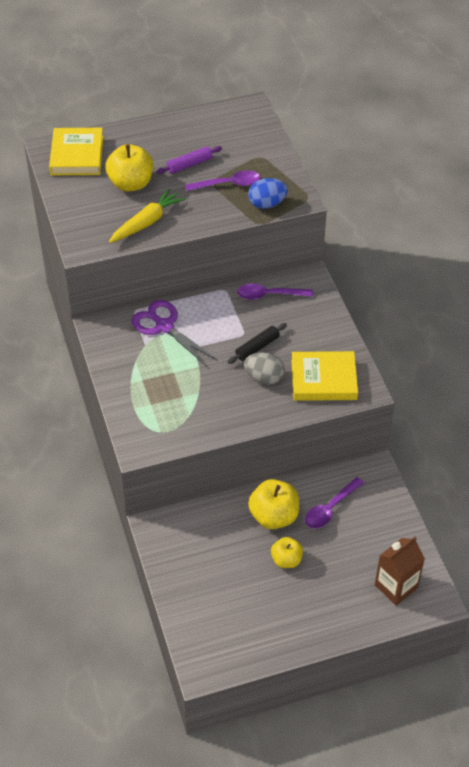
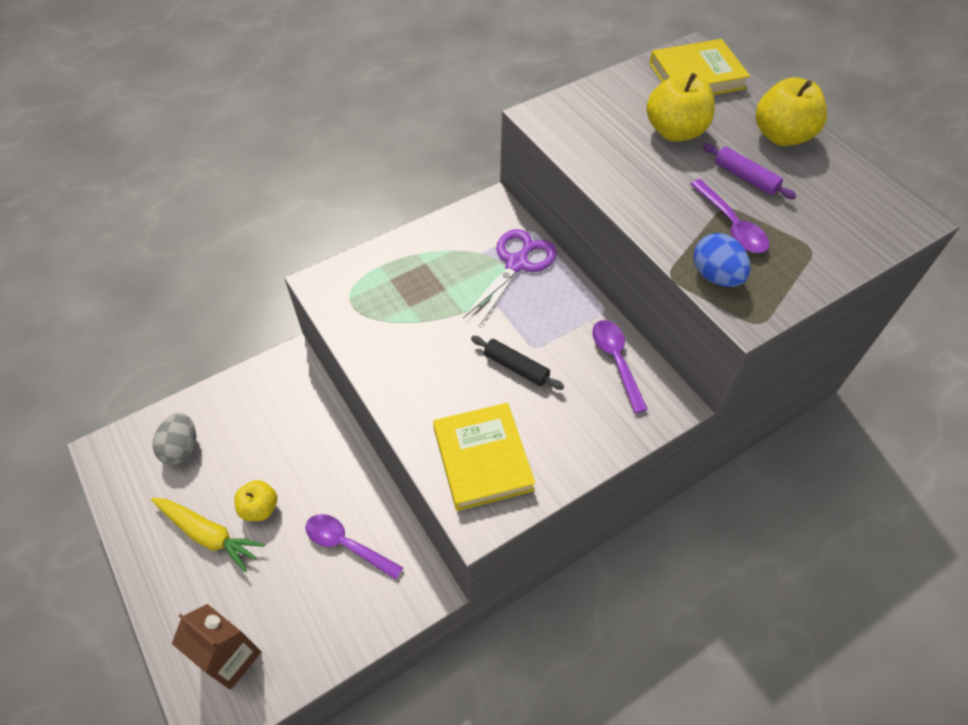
camera: 75 degrees right, 5 degrees up
yellow carrot [109,188,185,243] -> yellow carrot moved to [151,498,265,572]
grey egg [244,352,285,385] -> grey egg moved to [153,413,196,465]
yellow apple [248,479,299,529] -> yellow apple moved to [756,77,827,146]

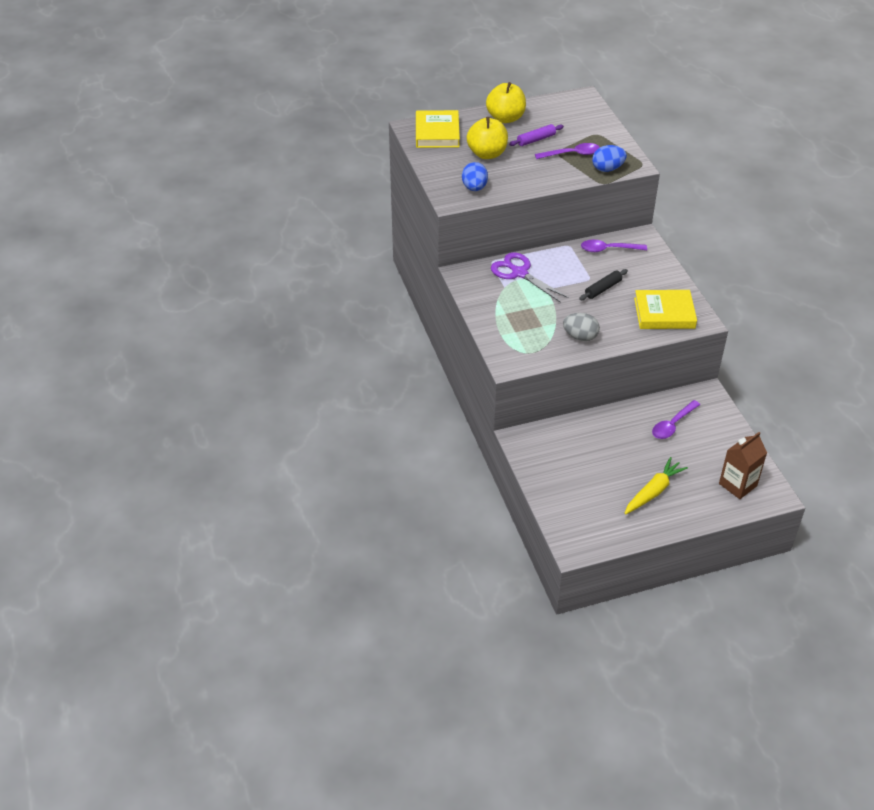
camera: 75 degrees left, 10 degrees down
grey egg [153,413,196,465] -> grey egg moved to [563,313,600,341]
yellow apple [234,480,277,521] -> none
none -> blue egg [462,162,488,191]

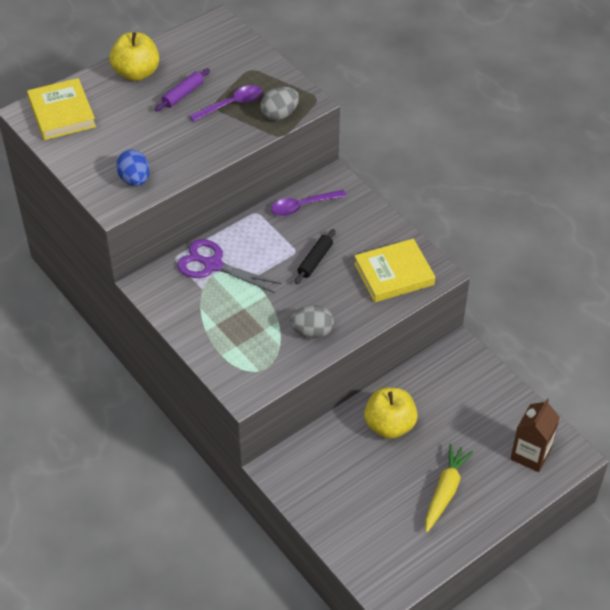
camera: 20 degrees left, 5 degrees up
yellow apple [467,117,508,159] -> yellow apple moved to [364,388,418,439]
blue egg [592,145,627,172] -> grey egg [260,87,299,120]
purple spoon [652,400,700,439] -> none

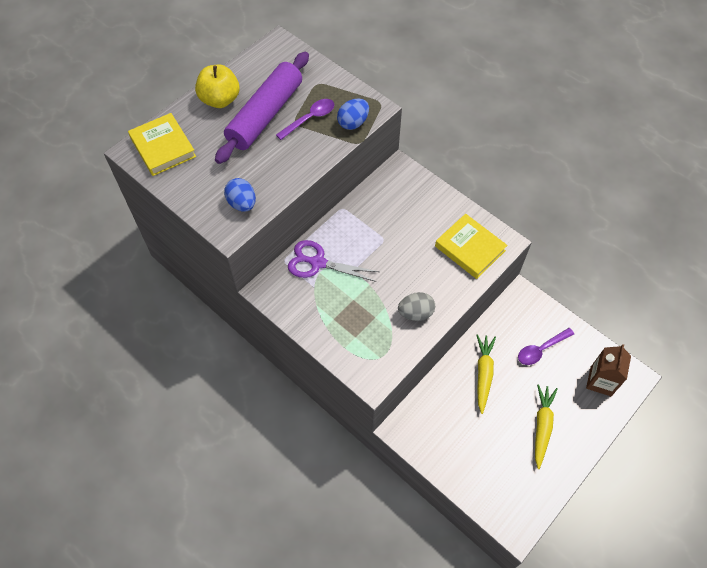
camera: 10 degrees left, 10 degrees up
purple rolling pin [155,68,210,111] -> purple rolling pin [215,52,309,164], size x2.38
grey egg [260,87,299,120] -> blue egg [337,99,369,130]
purple spoon [271,190,346,216] -> purple spoon moved to [518,328,574,365]
black rolling pin [295,229,336,284] -> none
yellow book [354,239,435,302] -> yellow book turned 75 degrees clockwise [435,214,508,279]
yellow apple [364,388,418,439] -> yellow carrot [476,334,496,414]

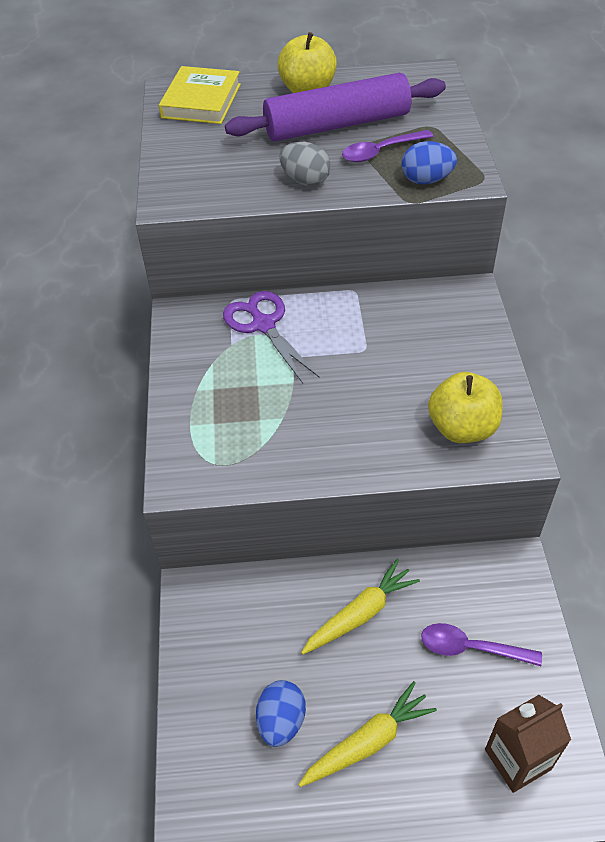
camera: 45 degrees right, 10 degrees down
blue egg [224,178,256,212] -> blue egg moved to [256,680,306,747]
purple spoon [276,99,334,140] -> purple spoon turned 150 degrees clockwise [342,130,434,162]
grey egg [398,292,435,321] -> grey egg moved to [280,142,331,186]
yellow book [435,214,508,279] -> yellow apple [428,372,502,443]

